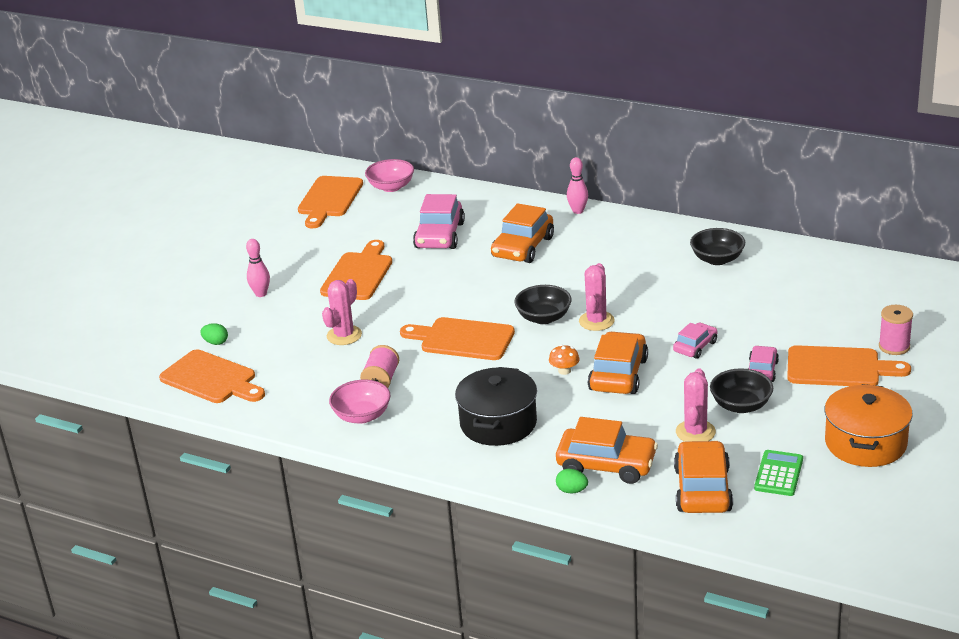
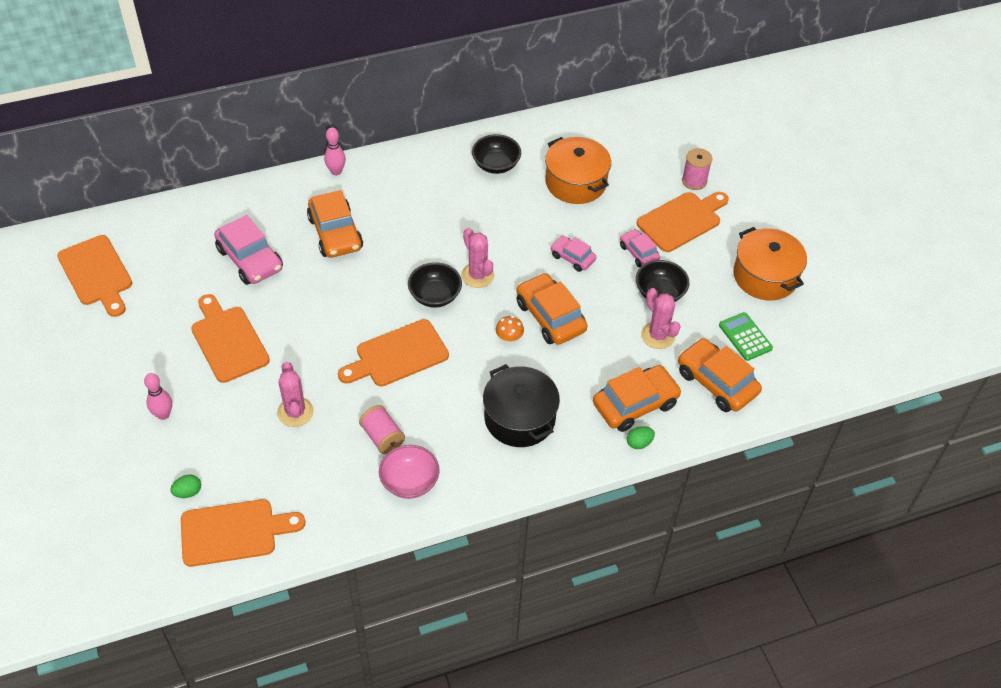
camera: 50 degrees left, 20 degrees up
pink bowl [365,159,414,192] -> none
pink car [673,322,717,359] -> pink car turned 45 degrees counterclockwise [551,236,596,272]
none -> orange pot [545,137,611,204]

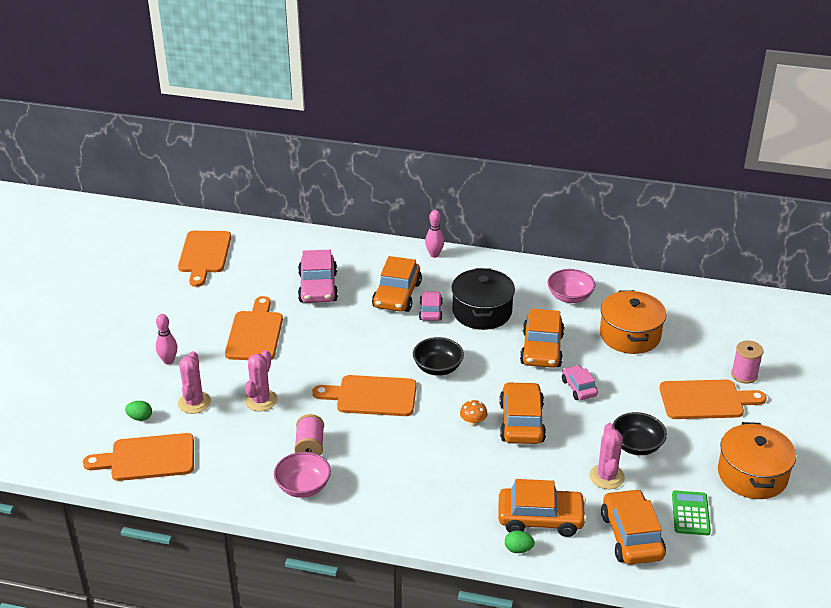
camera: 35 degrees right, 15 degrees down
orange cutting board [181,499,305,567] -> orange cutting board turned 150 degrees clockwise [83,433,194,481]
pink cactus [461,228,494,288] -> pink cactus moved to [178,351,211,414]
black bowl [472,134,521,174] -> pink bowl [548,269,595,303]
black pot [483,364,560,447] -> black pot moved to [451,268,515,330]
pink car [620,229,660,267] -> pink car moved to [419,291,443,321]
none -> orange car [520,309,565,368]

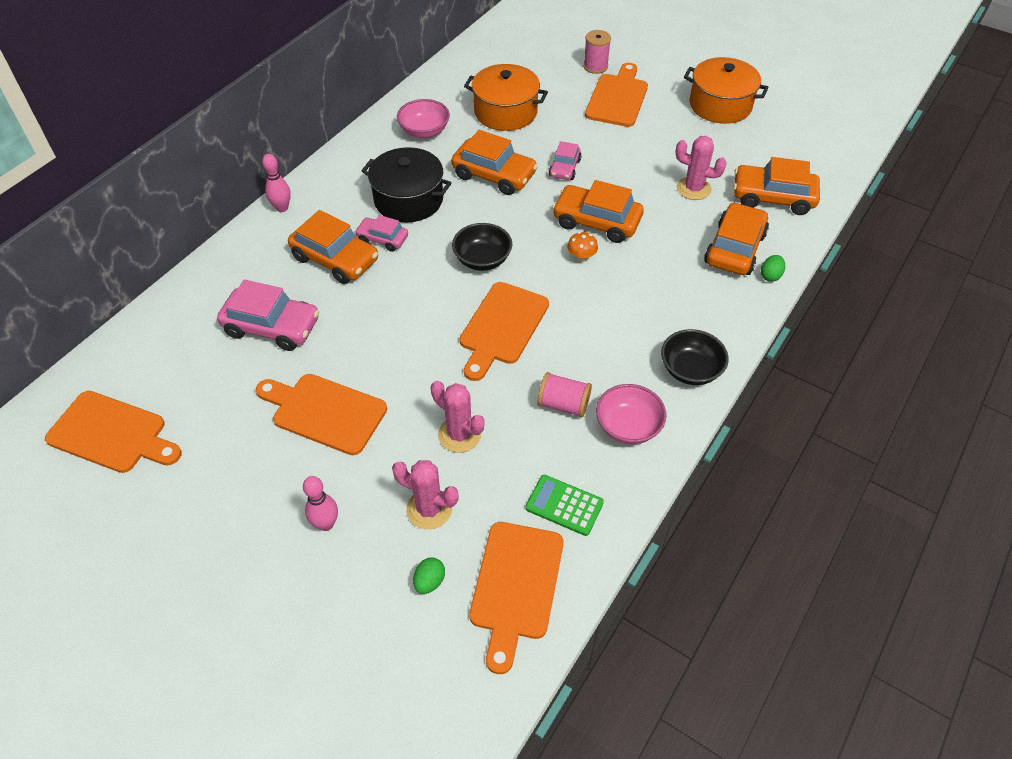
camera: 70 degrees left, 15 degrees up
pink car [562,365,598,400] -> pink car turned 75 degrees counterclockwise [549,141,582,180]
black bowl [613,412,667,455] -> black bowl moved to [661,329,729,385]
green calculator [672,490,711,535] -> green calculator moved to [525,475,604,536]

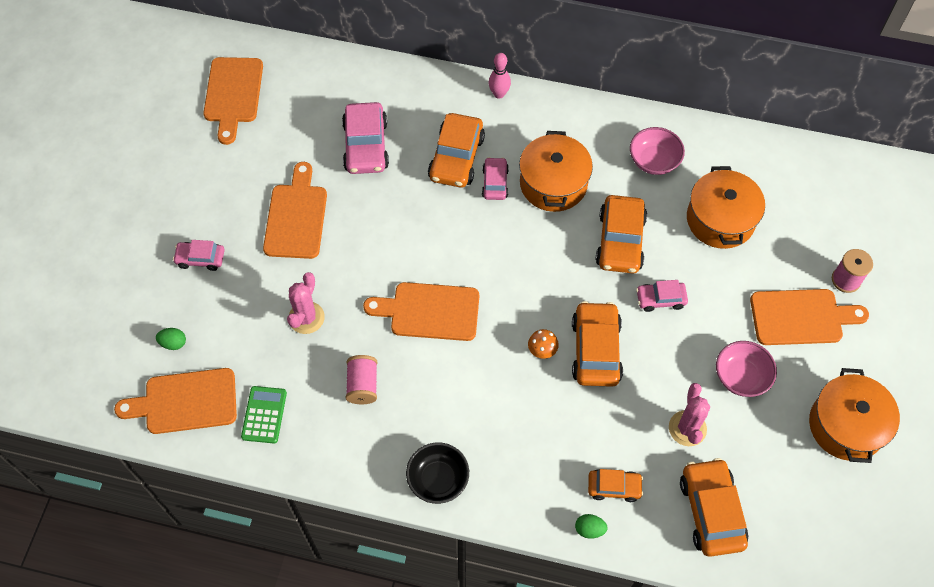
camera: 70 degrees right, 10 degrees up
pink bowling pin [303,476,338,531] -> pink car [173,240,225,271]
black pot [362,147,451,223] -> orange pot [519,131,593,212]
pink cactus [392,460,459,529] -> none
black bowl [452,223,512,271] -> none
pink bowl [596,384,667,444] -> pink bowl moved to [716,341,777,397]
orange car [704,202,769,275] -> orange car [588,469,643,502], size x0.58

